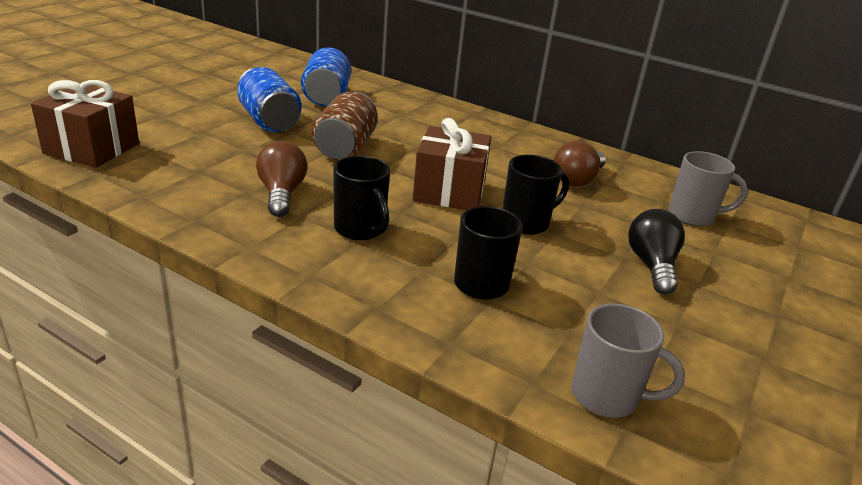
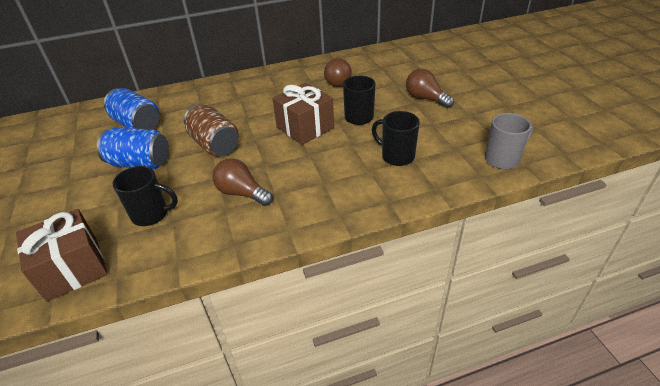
camera: 45 degrees left, 10 degrees up
black mug [333,156,390,240] -> black mug moved to [113,166,178,226]
black light bulb [628,209,685,294] -> brown light bulb [406,68,454,108]
grey mug [669,151,748,226] -> none

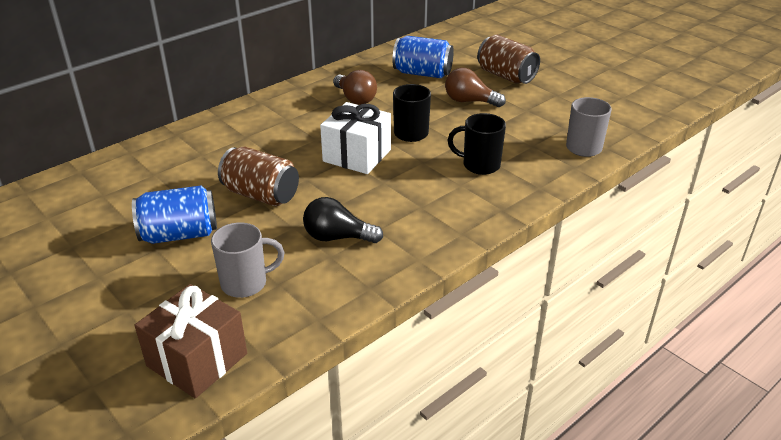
camera: 25 degrees left, 5 degrees down
blue can [104,88,159,130] -> blue can moved to [392,36,454,78]
black mug [113,166,178,226] -> grey mug [211,222,285,298]
brown light bulb [212,158,273,206] -> black light bulb [303,197,383,243]
brown gift [272,83,334,145] -> white gift [320,102,391,174]
none -> brown can [477,35,540,84]

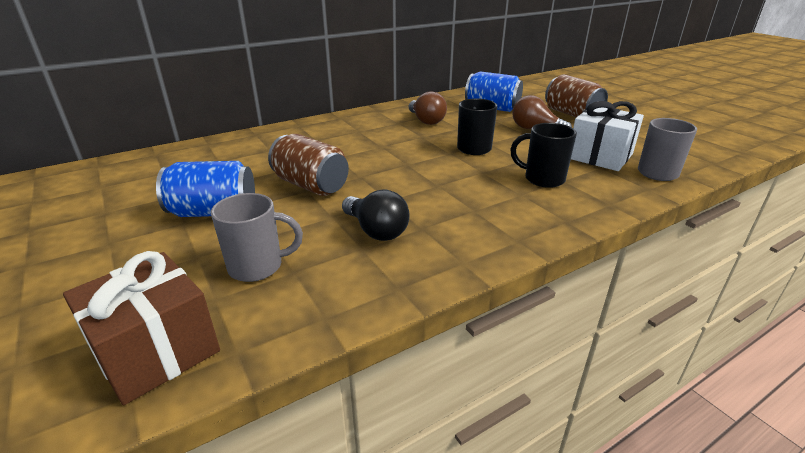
camera: 10 degrees right, 5 degrees down
black light bulb [303,197,383,243] -> black light bulb turned 150 degrees counterclockwise [342,190,410,241]
white gift [320,102,391,174] -> white gift moved to [571,101,644,171]

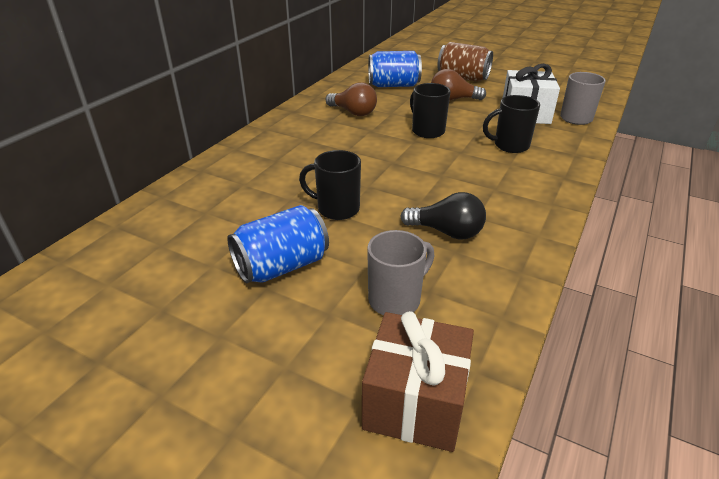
camera: 30 degrees left, 5 degrees up
brown can [268,134,349,196] -> black mug [299,150,361,220]

